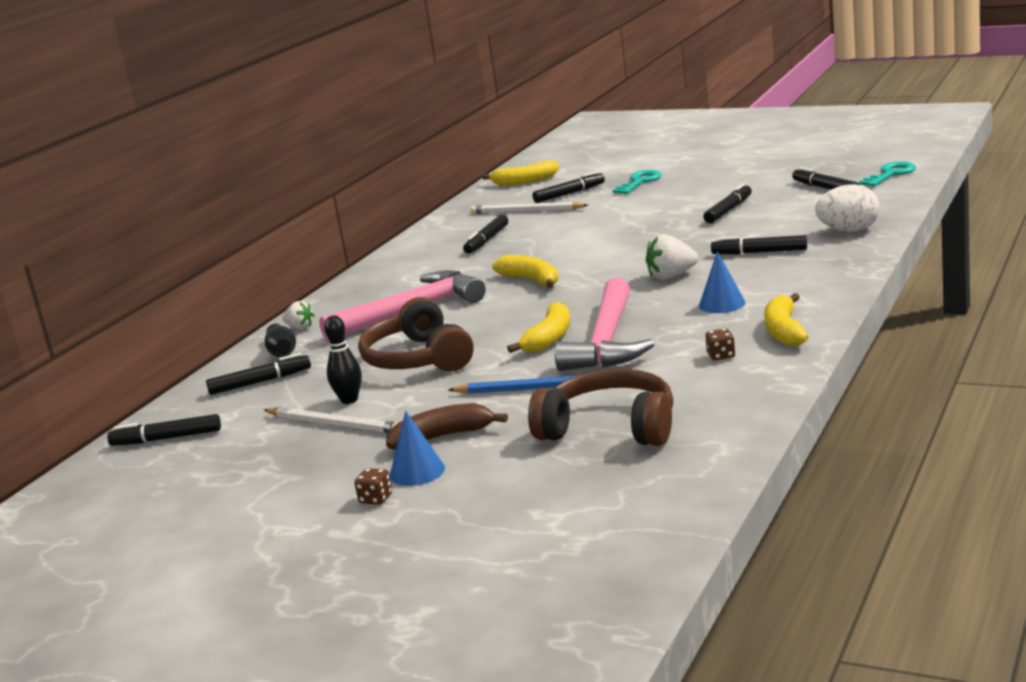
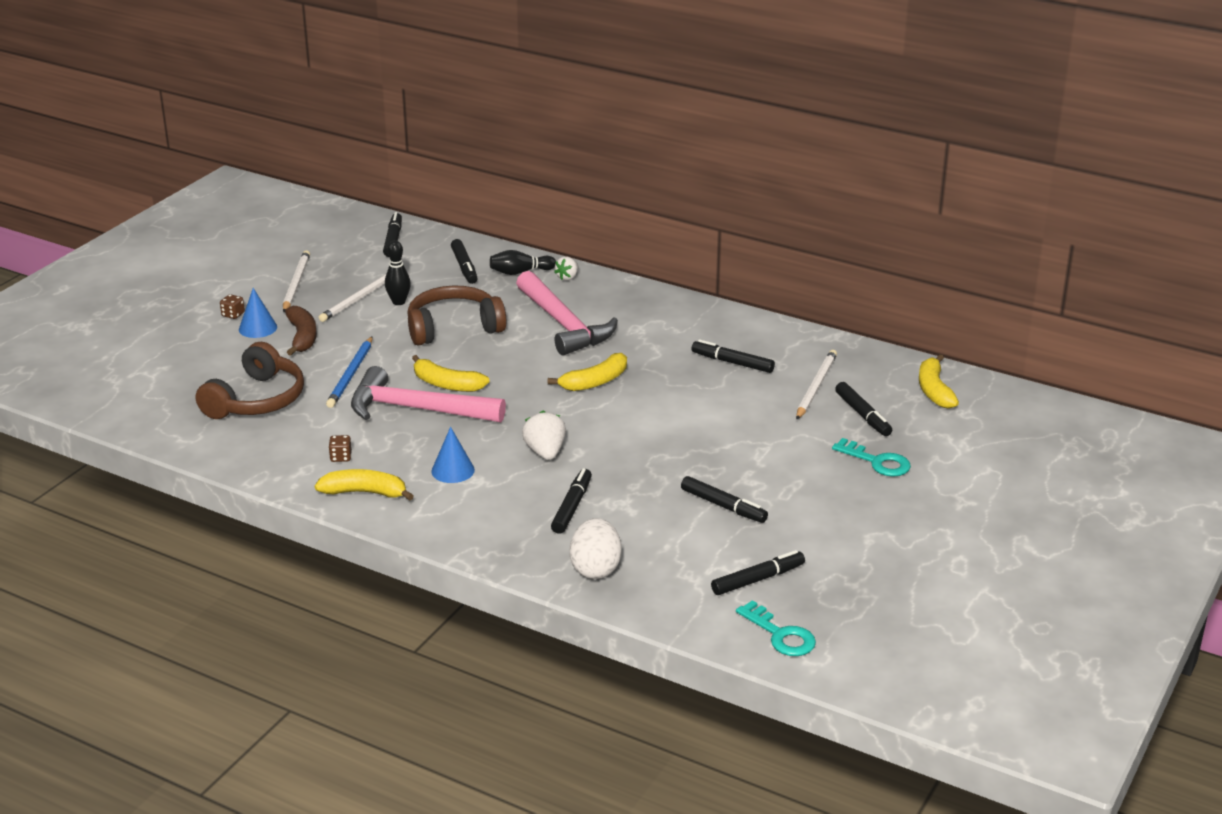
camera: 90 degrees right, 10 degrees up
none -> white pencil [283,250,310,312]

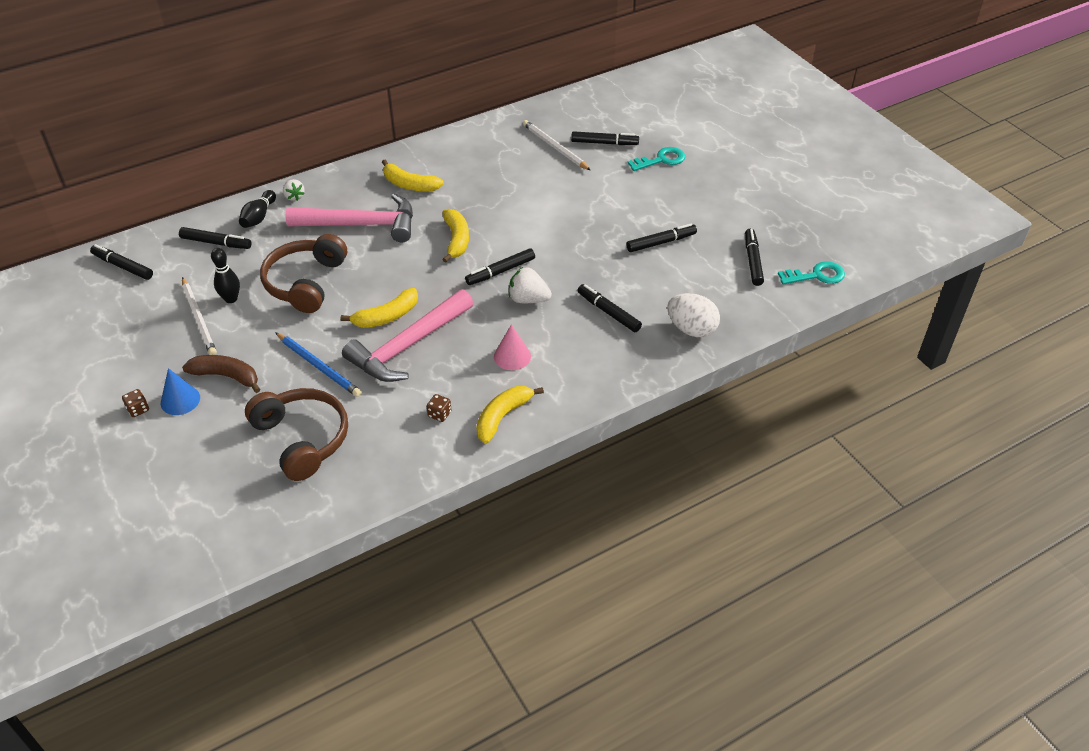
camera: 60 degrees left, 15 degrees up
white pencil [283,250,310,312] -> none
blue cone [431,427,475,483] -> pink cone [494,324,531,370]
black marker [692,339,775,373] -> black marker moved to [465,248,535,285]
yellow banana [919,354,959,409] -> yellow banana moved to [382,160,444,192]

